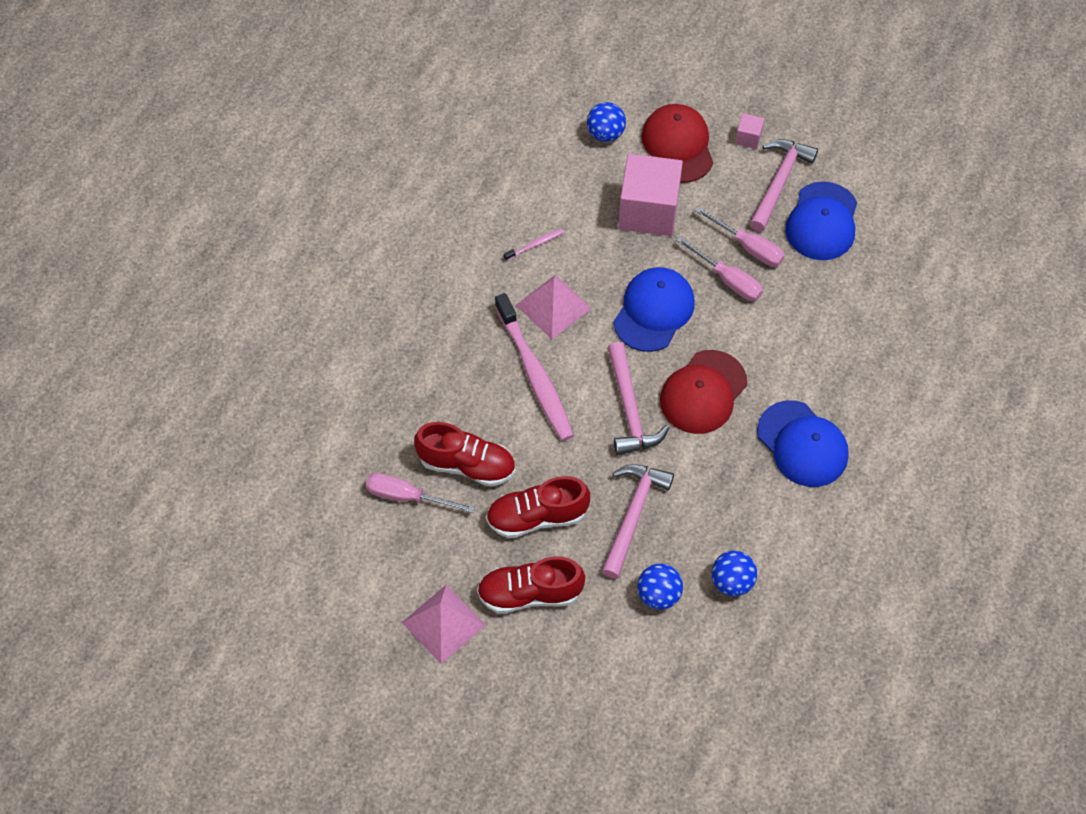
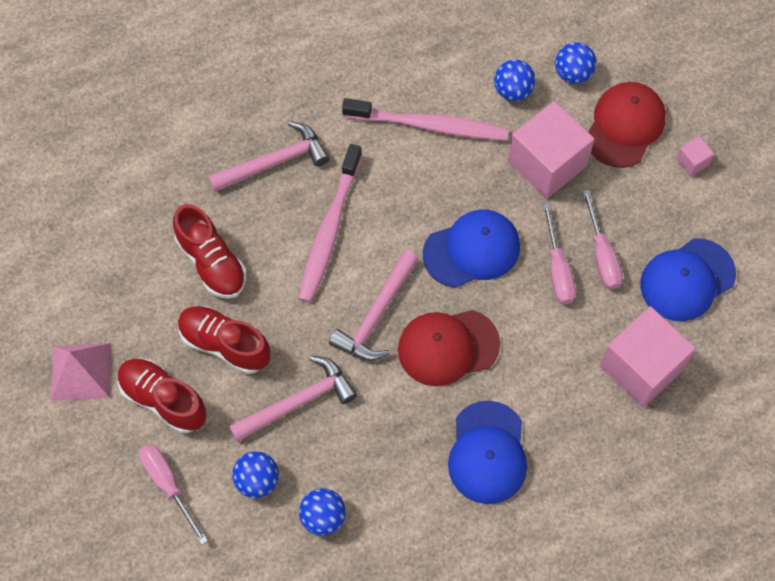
camera: 40 degrees right, 5 degrees up
pink screwdriver [366,473,475,513] -> pink screwdriver moved to [139,444,208,545]
pink toothbrush [504,228,564,261] -> pink toothbrush [342,98,509,140], size x2.41
pink pyramid [516,275,592,339] -> none
pink hammer [749,139,818,232] -> pink hammer moved to [208,121,330,192]
none -> blue ball [494,60,536,101]
none -> pink cube [600,306,696,407]

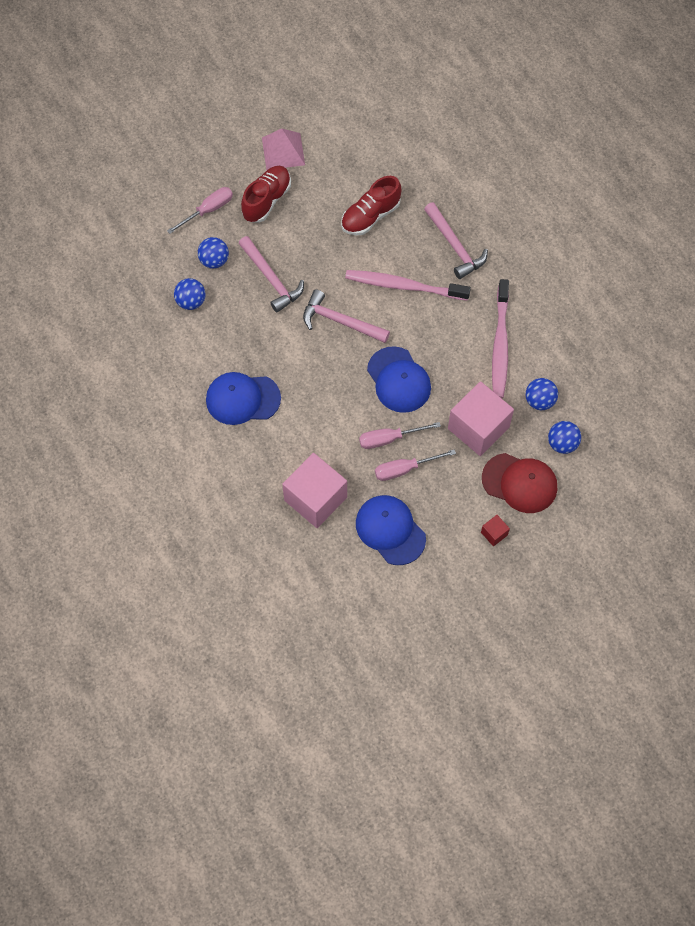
camera: 85 degrees right, 0 degrees up
red shoe [178,306,271,374] -> none
red cap [398,310,500,386] -> none
pink cube [676,136,714,177] -> red cube [481,515,510,546]

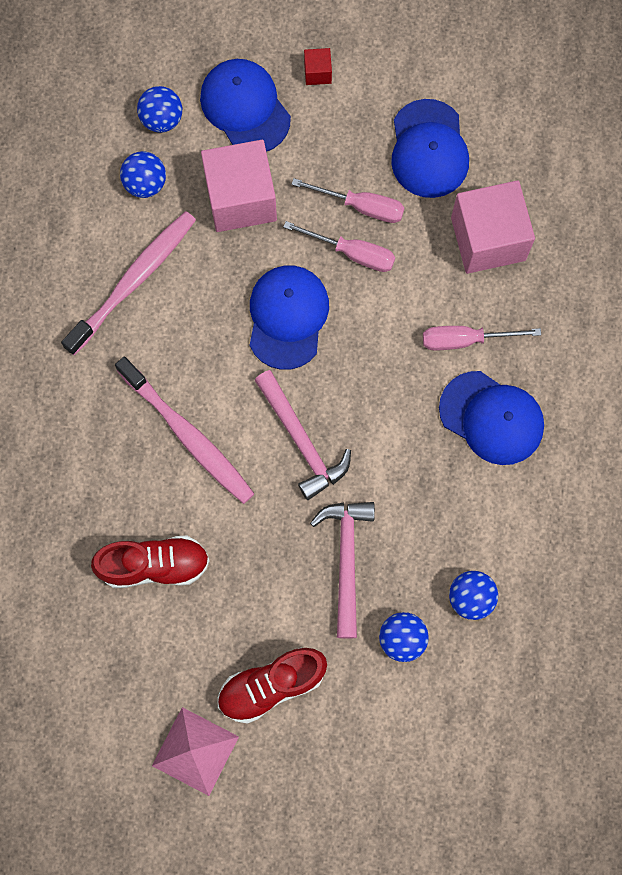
camera: 145 degrees left, 10 degrees up
pink screwdriver [167,187,233,234] -> pink screwdriver moved to [423,326,541,350]
pink hammer [424,202,488,279] -> none
red cap [482,453,557,513] -> blue cap [200,59,291,152]

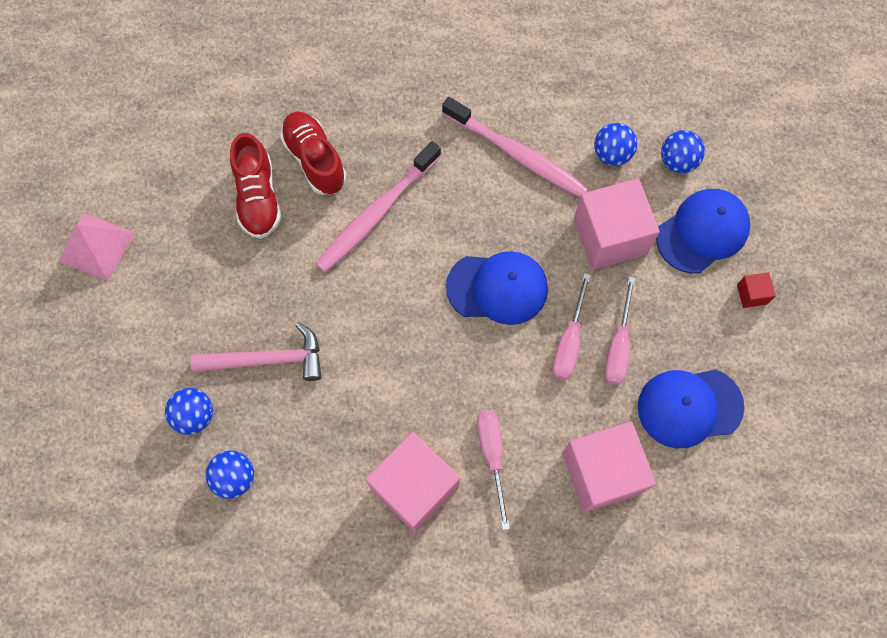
camera: 85 degrees right, 5 degrees down
red shoe [218,648,327,724] -> red shoe moved to [280,111,347,195]
pink hammer [255,370,351,500] -> none
blue cap [439,371,544,465] -> pink cube [365,432,460,533]

